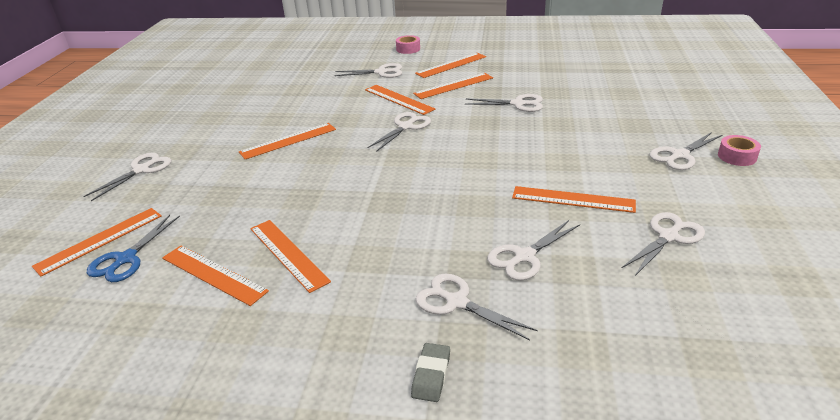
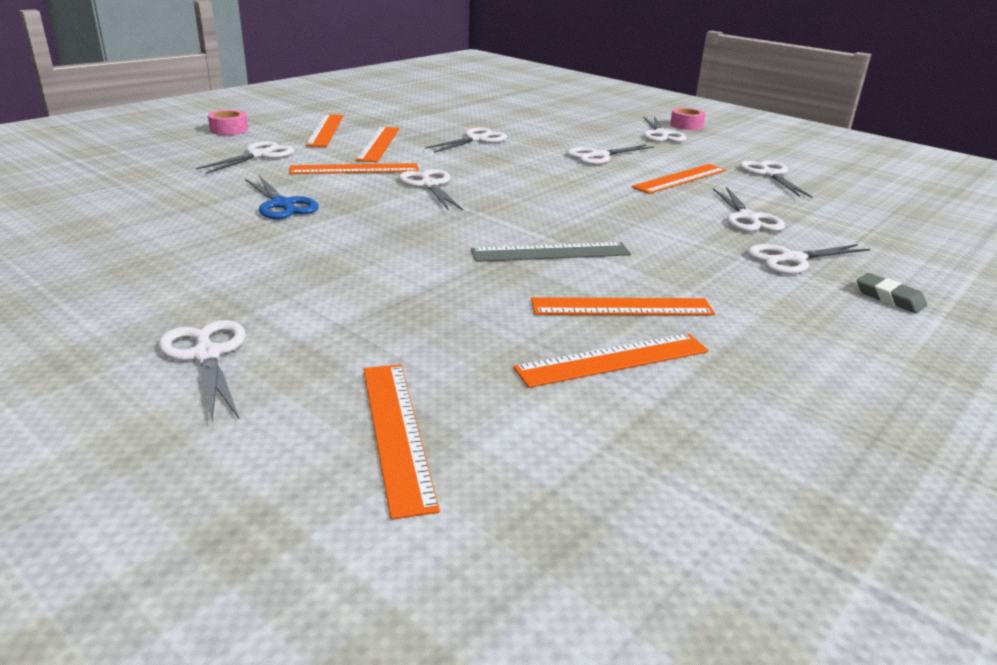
camera: 60 degrees left, 5 degrees down
blue scissors [87,215,180,282] -> blue scissors moved to [245,176,319,219]
orange ruler [239,123,336,159] -> none
none -> grey ruler [471,242,631,262]
none -> white scissors [566,145,654,165]

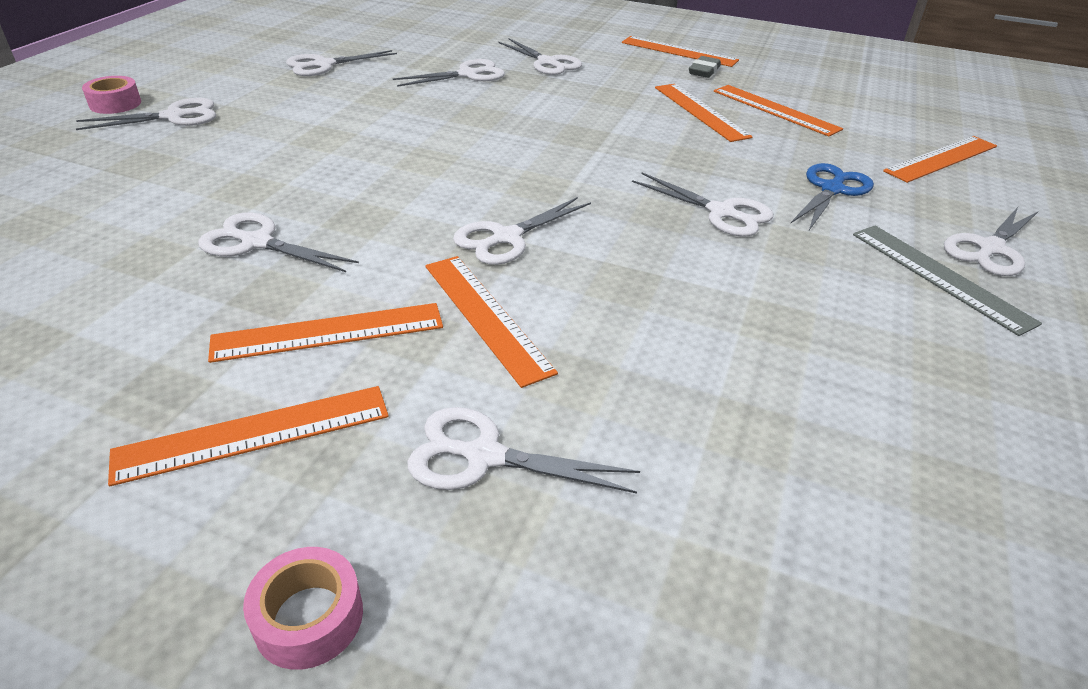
camera: 110 degrees left, 10 degrees up
blue scissors [245,176,319,219] -> blue scissors moved to [790,163,874,230]
grey ruler [471,242,631,262] -> grey ruler moved to [853,225,1042,336]
white scissors [566,145,654,165] -> white scissors moved to [632,173,773,237]
orange ruler [632,164,726,194] -> orange ruler moved to [622,36,739,67]
grey eraser [857,273,927,313] -> grey eraser moved to [689,56,721,78]

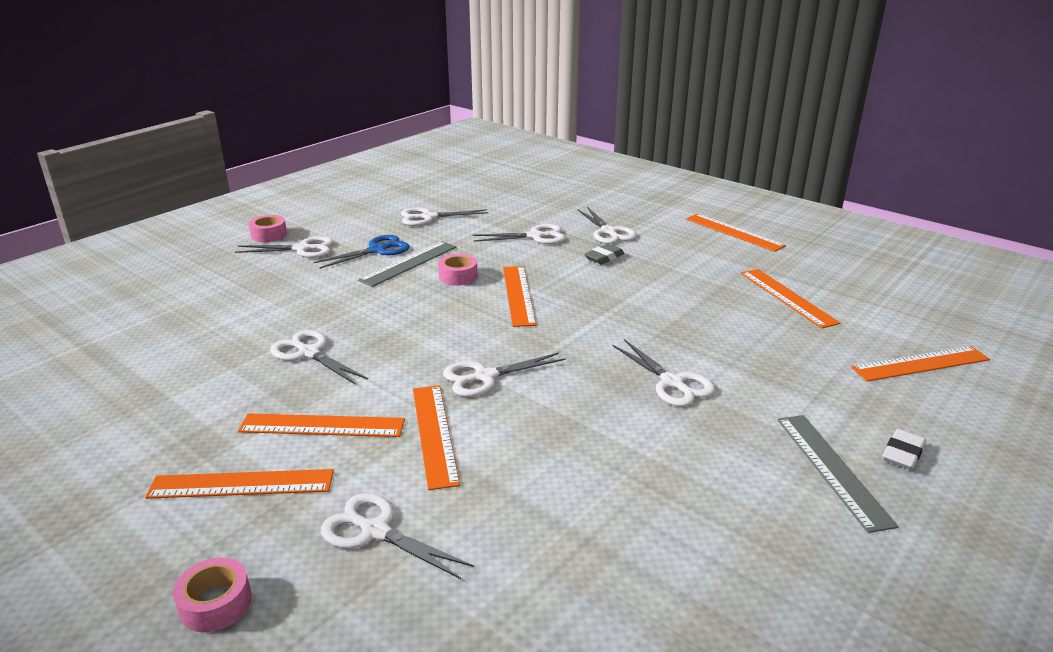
camera: 20 degrees right, 10 degrees down
orange ruler [655,84,752,142] -> orange ruler moved to [503,266,536,327]
grey eraser [689,56,721,78] -> grey eraser moved to [584,244,625,265]
blue scissors [790,163,874,230] -> blue scissors moved to [314,235,410,269]
white scissors [944,207,1038,276] -> white eraser [883,429,926,470]
none -> grey ruler [358,241,456,287]
none -> pink tape [438,254,477,286]

